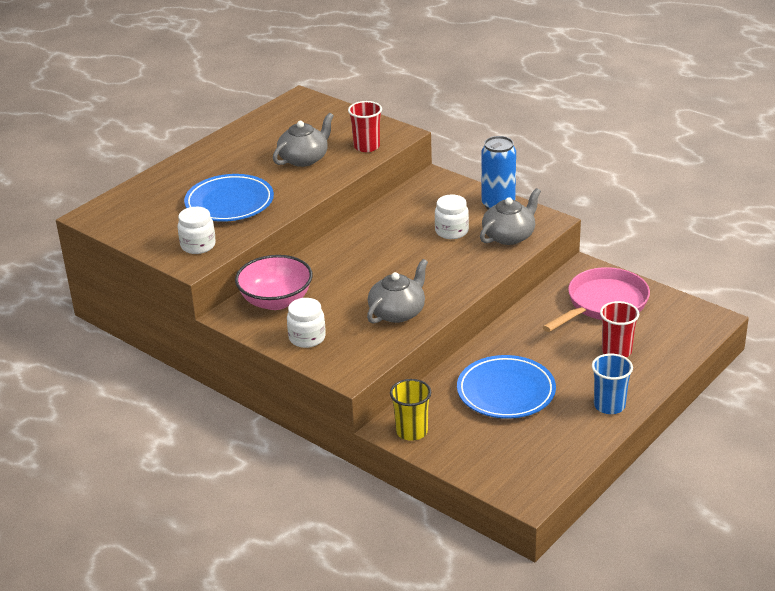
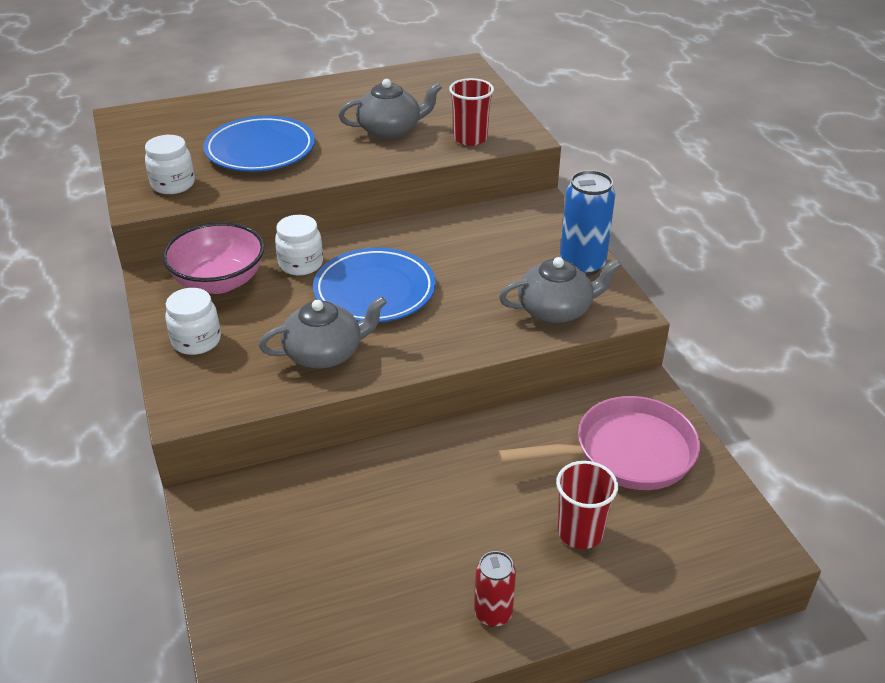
camera: 30 degrees right, 5 degrees up
yellow cup [390,379,431,441] -> none
white jar [435,194,469,239] -> white jar moved to [275,215,323,276]
blue plate [457,355,556,419] -> blue plate moved to [313,248,436,323]
blue cup [592,354,633,414] -> red can [474,551,516,627]

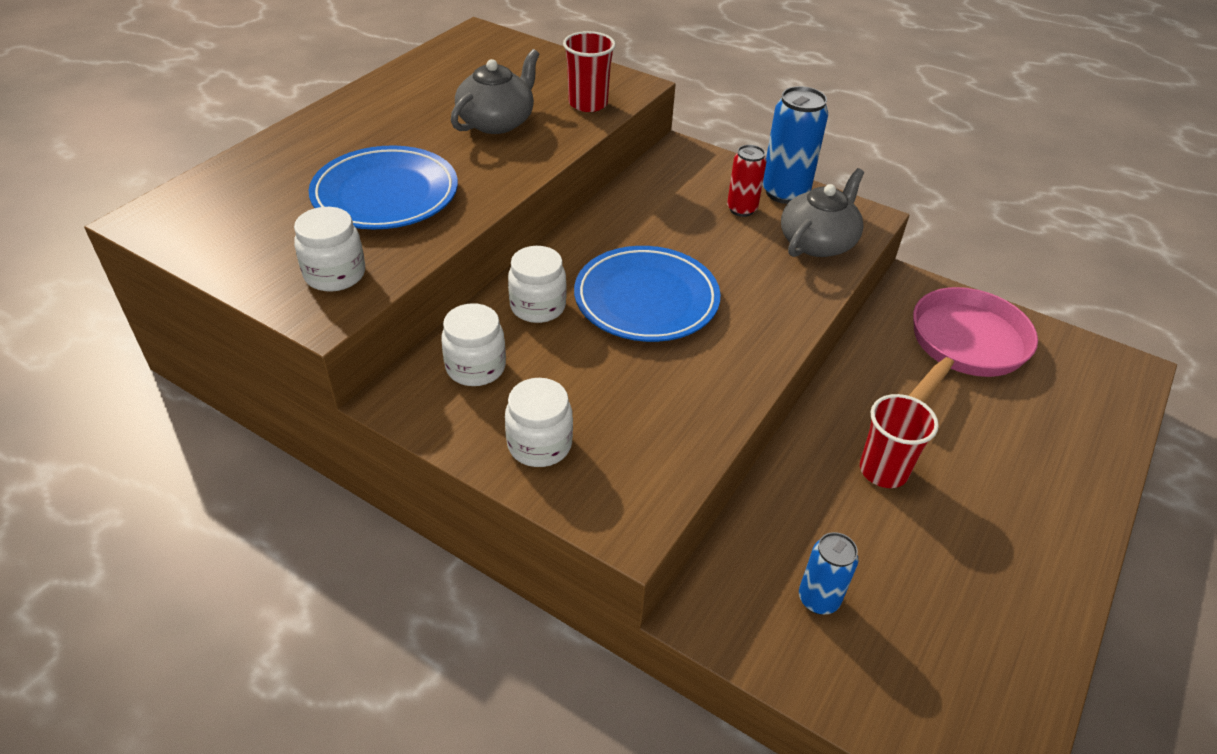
camera: 40 degrees left, 5 degrees up
pink bowl [162,222,264,294] -> white jar [441,303,506,386]
grey teapot [259,296,387,369] -> none
red can [474,551,516,627] -> red can moved to [727,145,766,217]
red cup [556,461,618,549] -> red cup moved to [860,394,939,488]
none -> blue can [799,532,858,615]

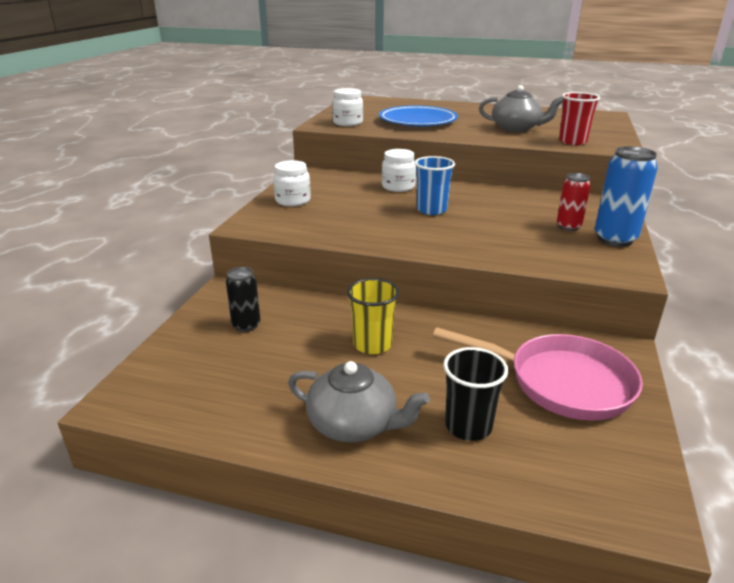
camera: 75 degrees right, 15 degrees down
white jar [441,303,506,386] -> none
blue plate [574,246,721,342] -> blue cup [415,156,455,215]
grey teapot [781,168,864,257] -> grey teapot moved to [288,361,430,442]
blue can [799,532,858,615] -> black can [226,267,261,332]
red cup [860,394,939,488] -> yellow cup [347,278,399,354]
none -> black cup [443,347,508,441]

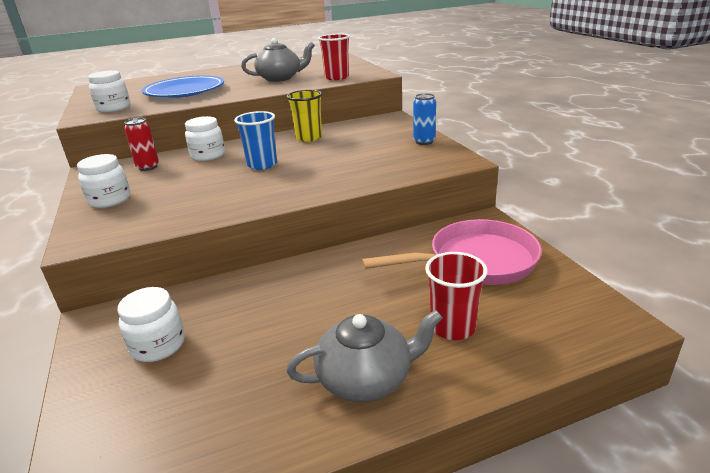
camera: 35 degrees left, 0 degrees up
black can [226,267,261,332] -> white jar [117,287,185,362]
yellow cup [347,278,399,354] -> yellow cup moved to [286,90,322,142]
black cup [443,347,508,441] -> red cup [425,252,488,340]
red can [557,173,591,231] -> red can moved to [124,118,159,171]
blue can [595,146,658,247] -> blue can [413,93,436,145], size x0.62

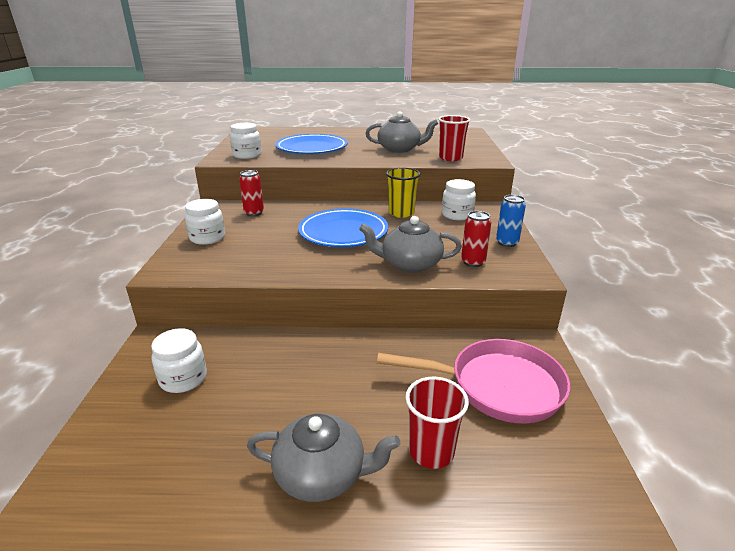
camera: 20 degrees right, 0 degrees up
white jar [185,116,225,161] -> white jar moved to [442,179,476,220]
blue cup [234,111,277,170] -> blue plate [298,208,388,247]
none -> grey teapot [359,216,462,272]
none -> red can [461,211,491,267]

